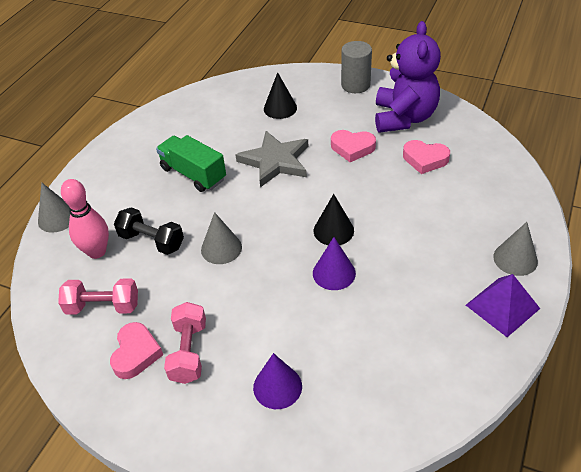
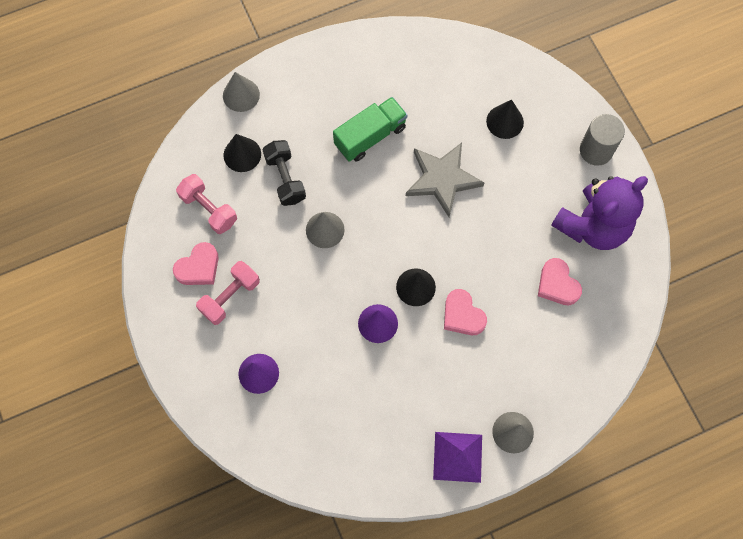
camera: 40 degrees right, 25 degrees up
pink bowling pin [61,179,109,259] -> black cone [224,134,261,172]
green truck [156,135,226,192] -> green truck turned 60 degrees clockwise [333,97,407,162]
pink heart [331,130,376,162] -> pink heart moved to [444,289,487,335]

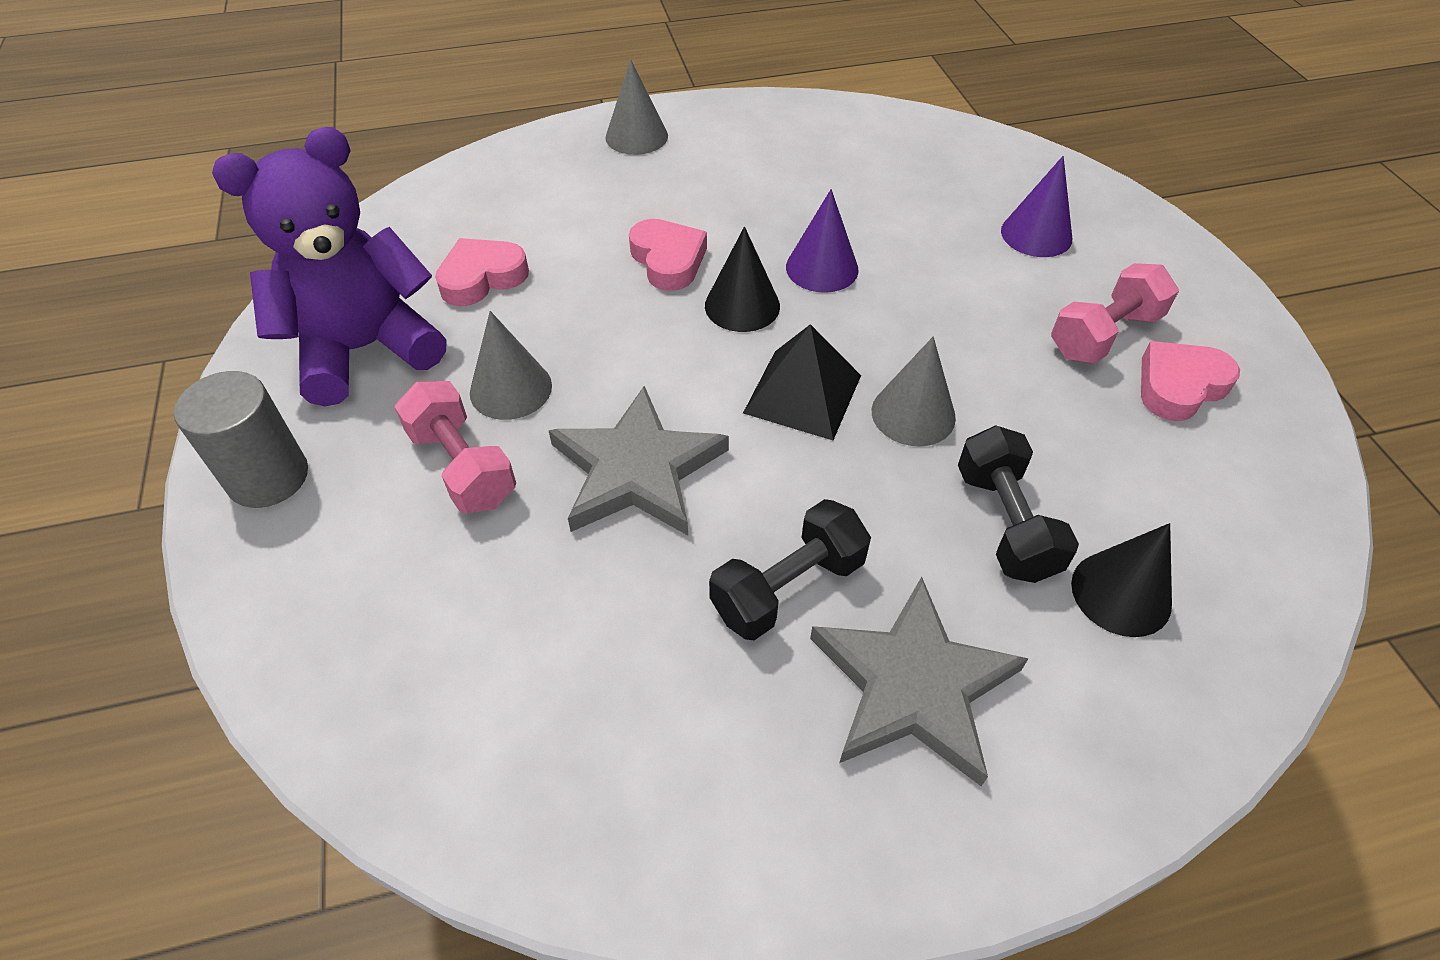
camera: 170 degrees left, 20 degrees down
pink dumbbell [176,174,237,234] -> pink dumbbell moved to [395,381,516,513]
grey cone [223,72,260,112] -> grey cone moved to [470,311,552,420]
green truck [333,97,407,162] -> black dumbbell [709,499,871,640]
purple pyramid [433,432,482,483] -> none
black cone [486,100,524,139] -> none
pink heart [538,258,582,305] -> pink heart turned 105 degrees counterclockwise [435,238,529,306]
none -> black pyramid [743,324,861,440]
none -> grey star [810,577,1029,786]

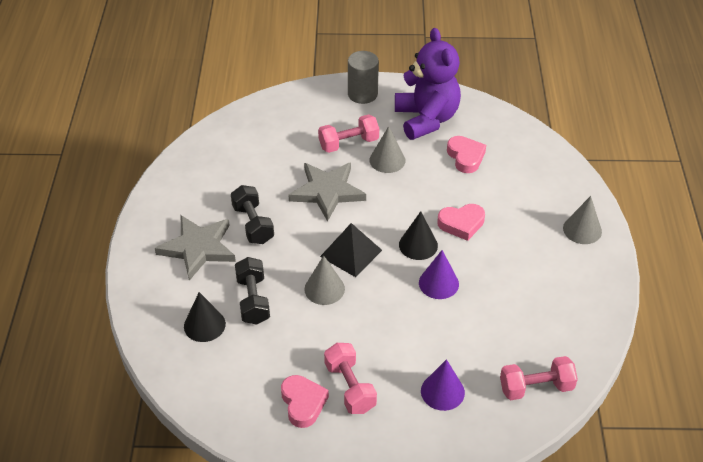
camera: 105 degrees right, 5 degrees down
black dumbbell [958,425,1079,583] -> black dumbbell turned 75 degrees clockwise [235,257,270,325]
none -> pink dumbbell [500,356,578,400]

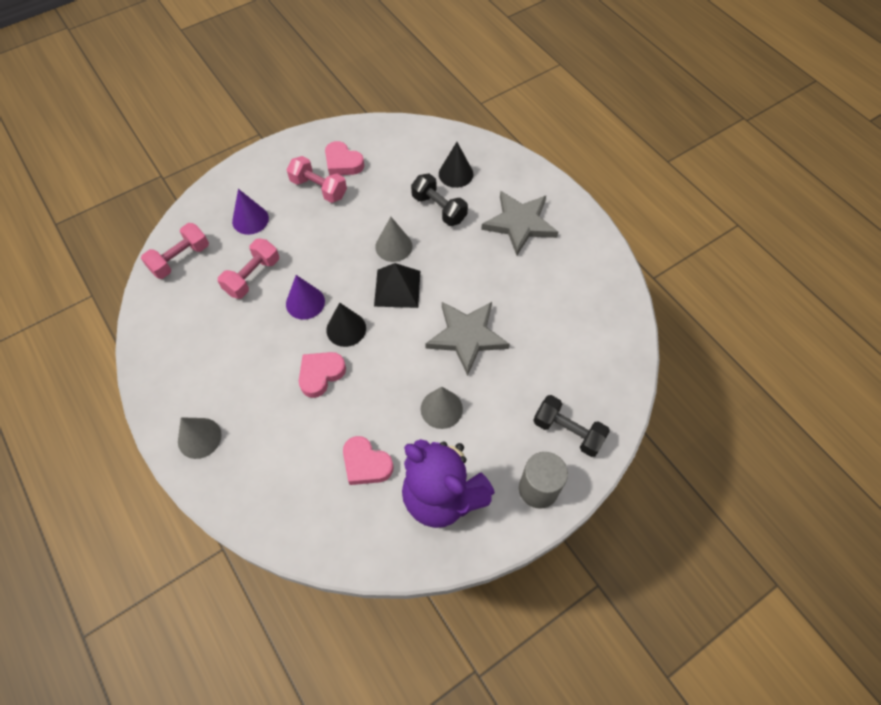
camera: 145 degrees right, 15 degrees up
black dumbbell [231,185,274,244] -> black dumbbell moved to [533,395,610,457]
pink dumbbell [318,114,379,153] -> pink dumbbell moved to [218,238,279,299]

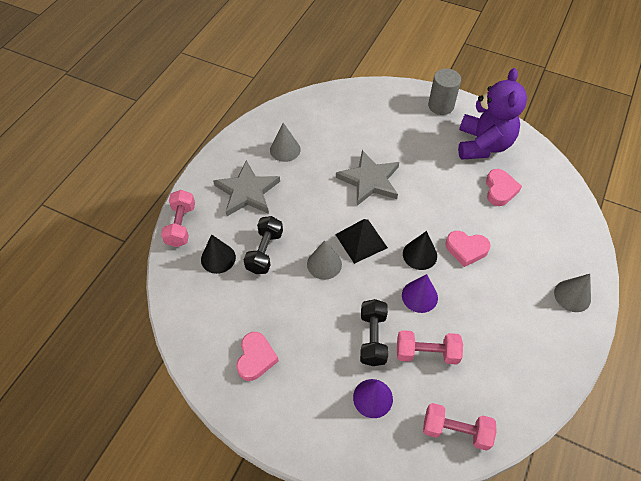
camera: 120 degrees left, 5 degrees down
pink dumbbell [287,156,347,203] -> pink dumbbell moved to [161,190,195,247]
grey cone [421,387,463,429] -> grey cone moved to [270,123,301,162]
black dumbbell [533,395,610,457] -> black dumbbell moved to [360,299,388,366]

